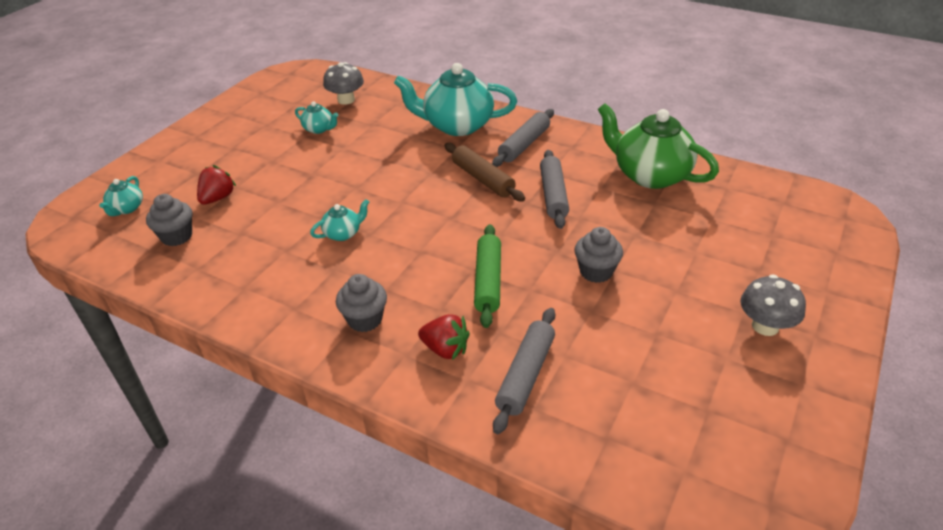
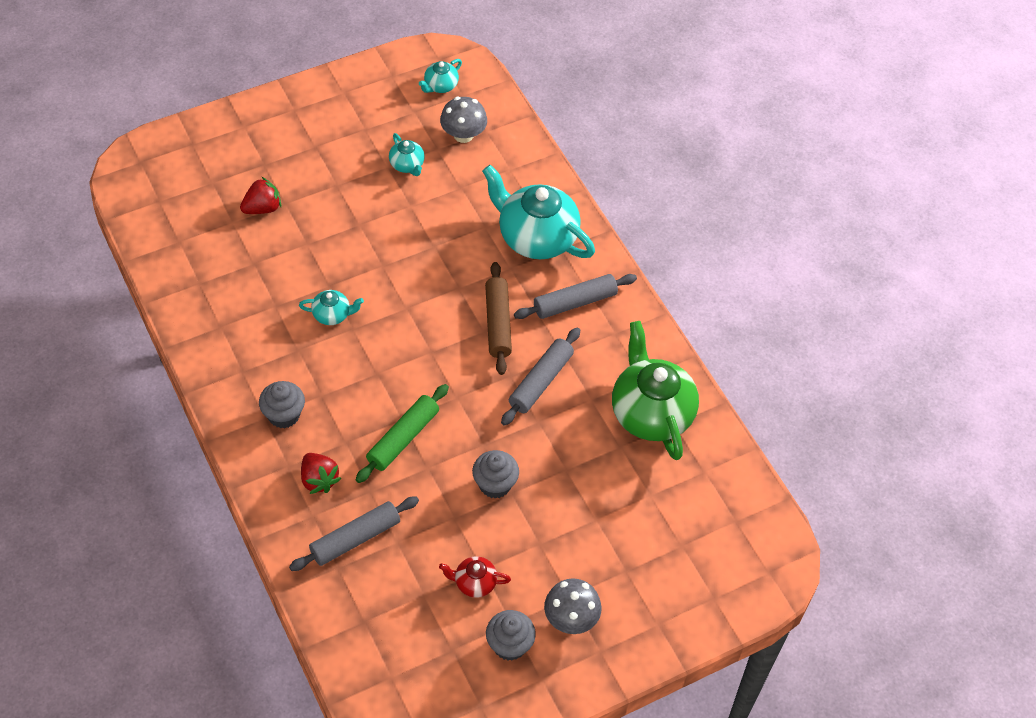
camera: 30 degrees right, 15 degrees up
turquoise teapot [99,176,143,216] -> turquoise teapot moved to [419,59,462,93]
grey cupcake [146,194,192,246] -> grey cupcake moved to [486,610,536,661]
none -> red teapot [439,556,511,598]

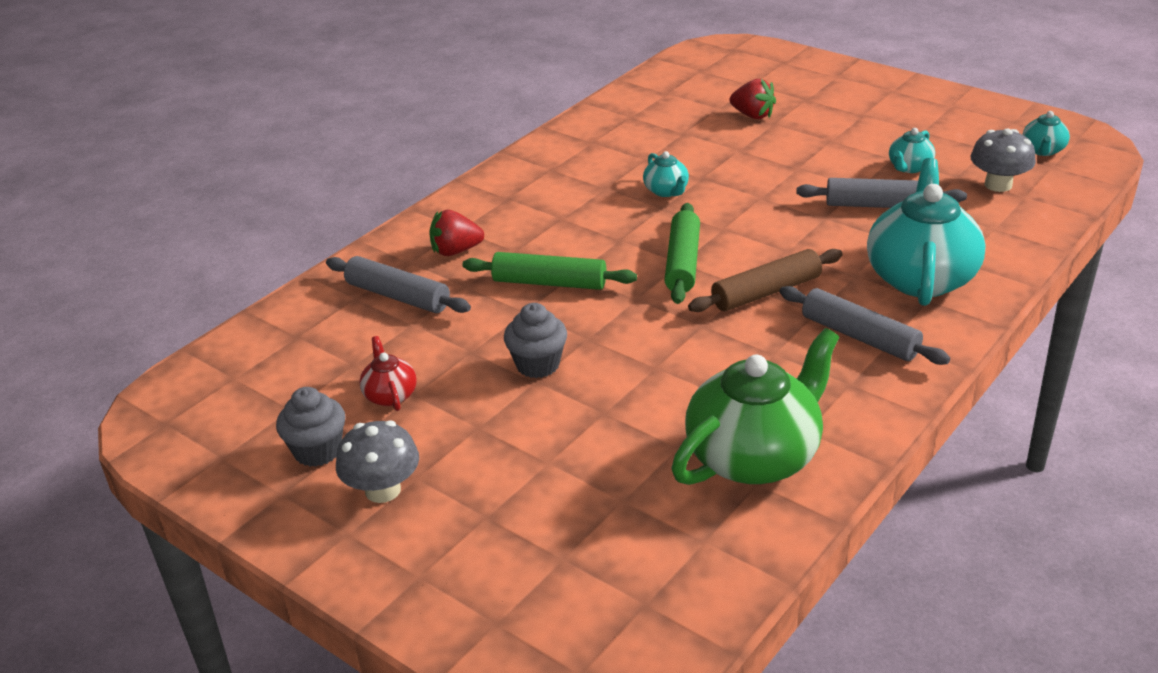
camera: 70 degrees right, 20 degrees down
grey cupcake [259,381,305,429] -> none
red strawberry [301,453,341,494] -> red strawberry turned 45 degrees clockwise [429,210,484,256]
turquoise teapot [419,59,462,93] -> turquoise teapot turned 90 degrees counterclockwise [1022,111,1070,156]
grey rolling pin [501,328,580,426] -> grey rolling pin moved to [796,178,967,208]
none -> green rolling pin [664,203,700,304]

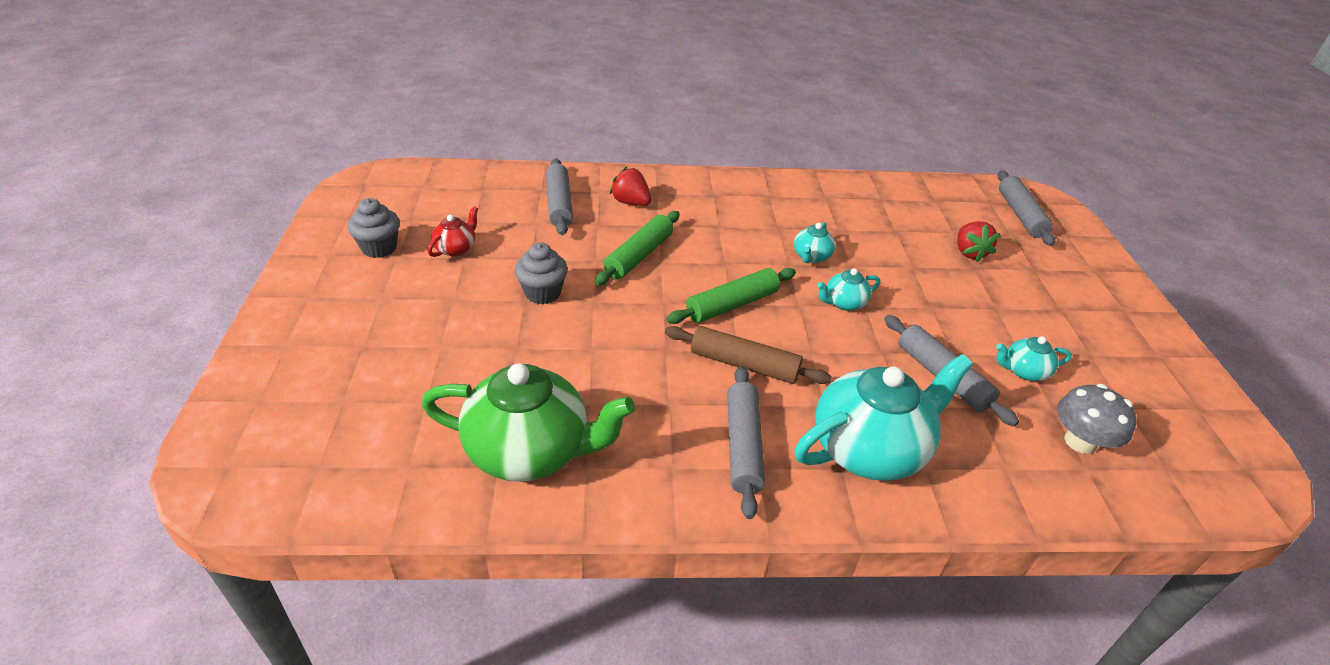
camera: 45 degrees right, 5 degrees up
grey mushroom [336,420,419,503] -> none
green rolling pin [463,252,637,290] -> green rolling pin turned 60 degrees clockwise [594,211,680,286]
turquoise teapot [1022,111,1070,156] -> turquoise teapot moved to [817,268,880,311]
none -> grey rolling pin [998,171,1055,246]

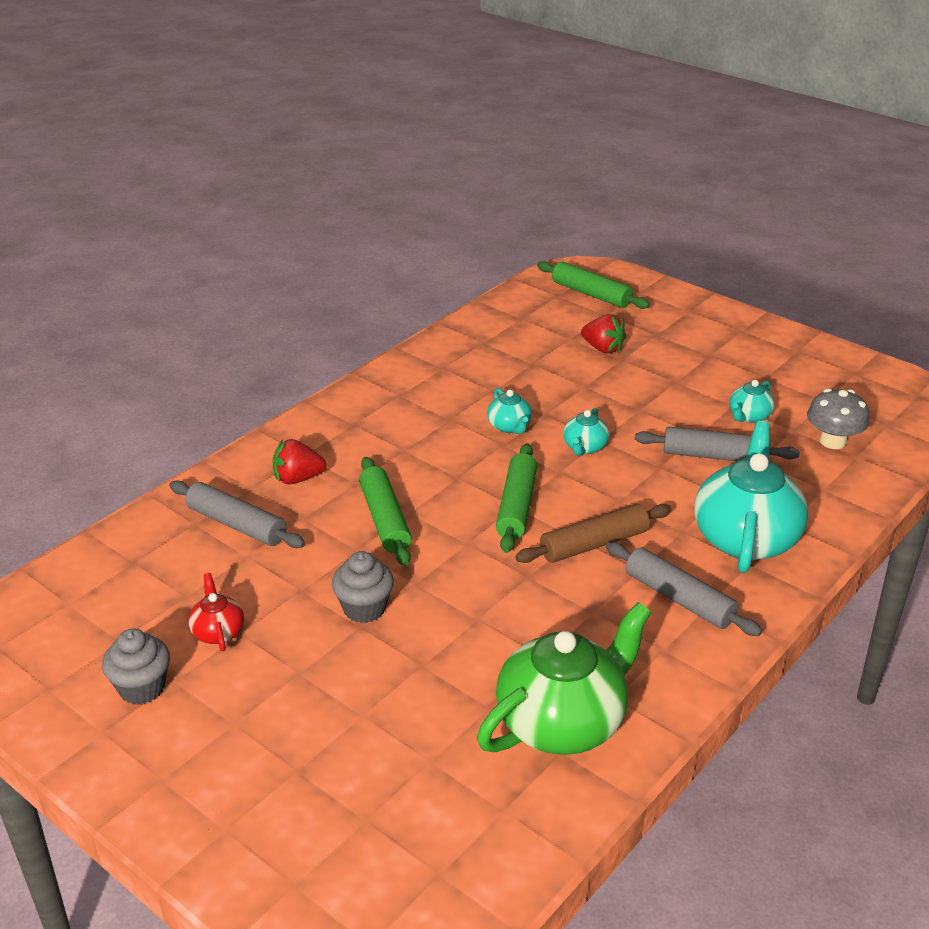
camera: 45 degrees left, 5 degrees down
grey rolling pin [998,171,1055,246] -> green rolling pin [537,261,650,309]

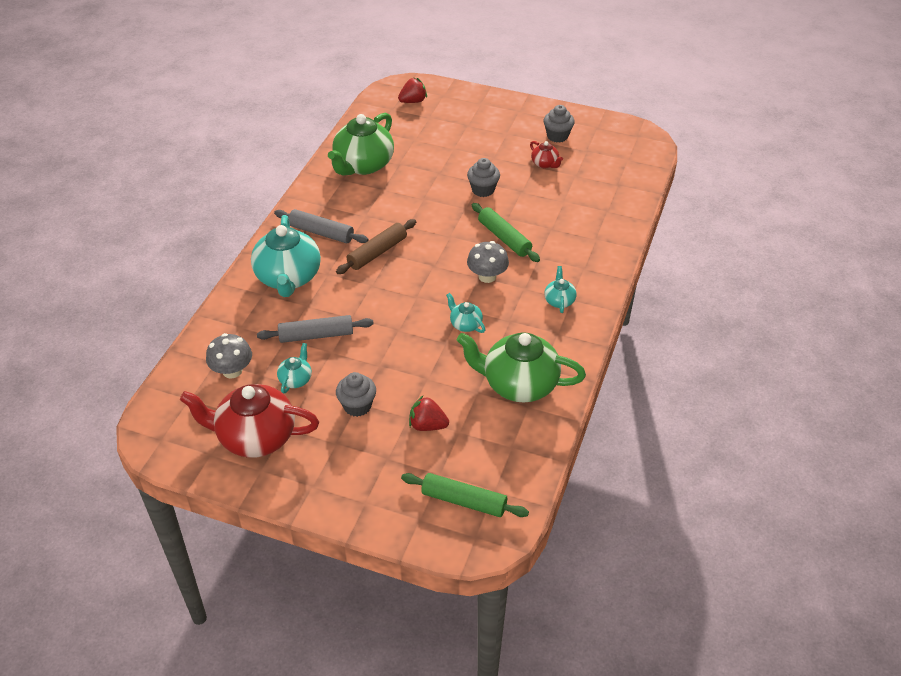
camera: 160 degrees right, 10 degrees up
grey rolling pin [169,480,305,548] -> none
red strawberry [272,439,326,485] -> red strawberry moved to [398,77,427,103]
green rolling pin [496,443,537,553] -> none
turquoise teapot [563,408,609,456] -> turquoise teapot moved to [544,266,577,313]
none -> red teapot [180,384,319,458]
none -> grey cupcake [336,372,376,417]
none -> green teapot [457,332,586,402]
none -> grey mushroom [467,241,509,283]

